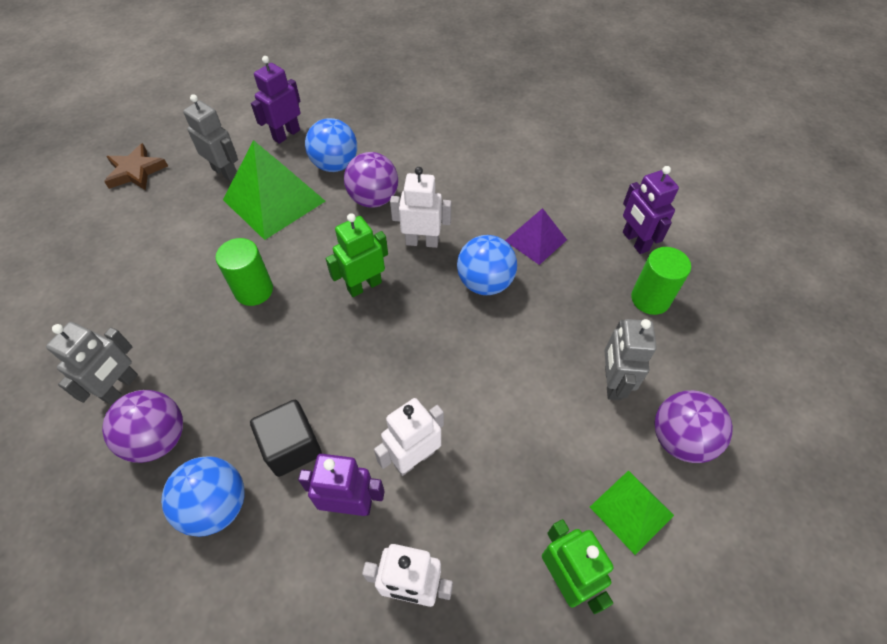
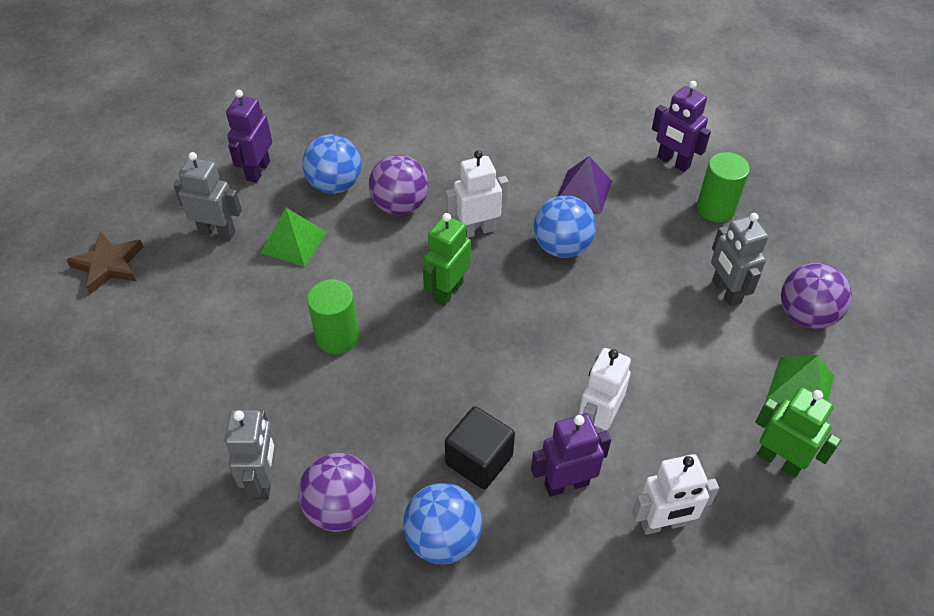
camera: 25 degrees left, 5 degrees down
green pyramid [223,140,325,240] -> green pyramid [261,208,327,267], size x0.58

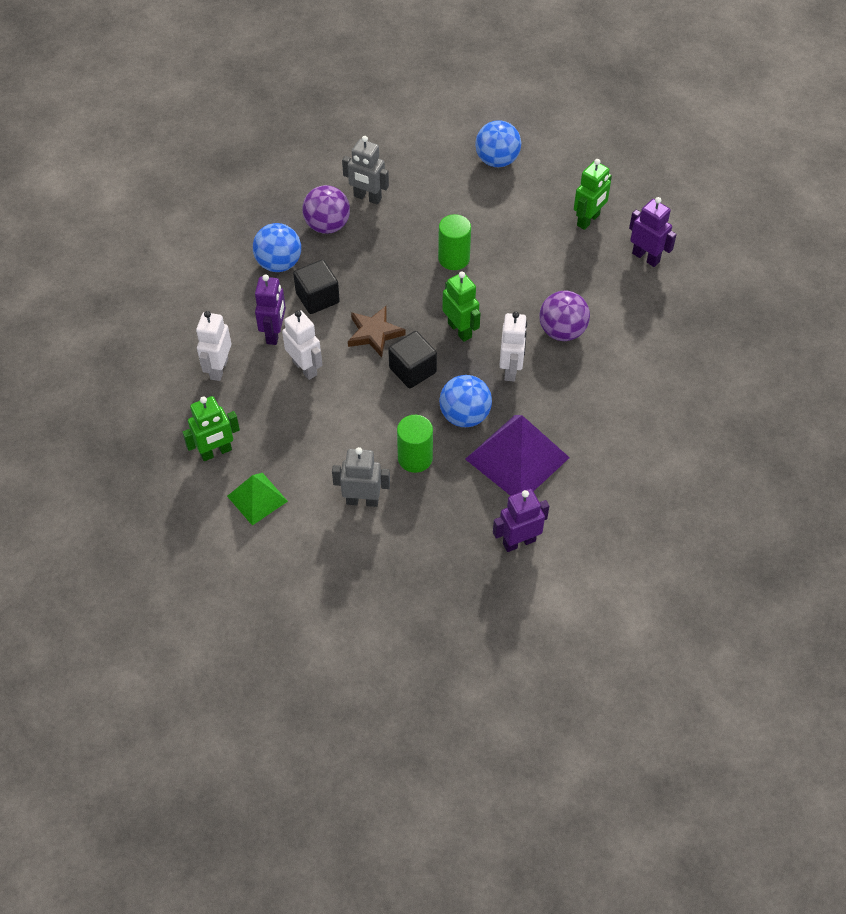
camera: 115 degrees right, 5 degrees up
brown star [66,232,143,294] -> brown star moved to [348,306,406,357]
grey robot [173,152,242,240] -> green robot [574,159,612,230]
green pyramid [261,208,327,267] -> none
blue ball [302,134,361,194] -> blue ball moved to [475,120,521,167]
purple pyramid [558,156,612,213] -> purple pyramid [465,415,570,496], size x1.73
green cylinder [697,152,750,222] -> green cylinder moved to [397,415,433,473]
purple ball [781,263,852,329] -> none
none -> black cube [388,331,437,388]

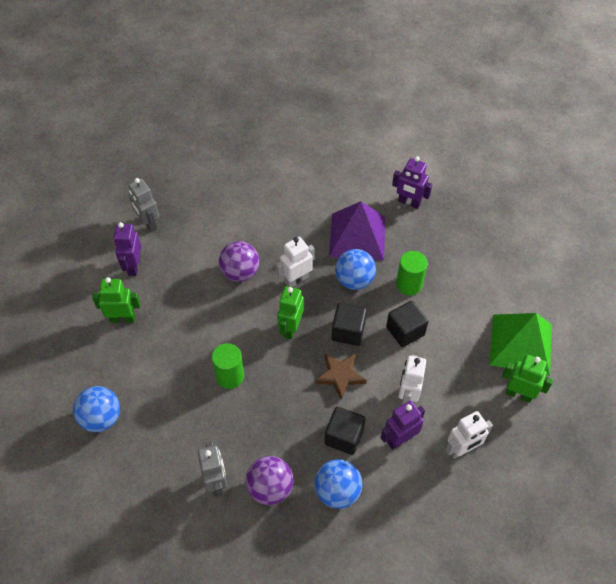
camera: 130 degrees left, 0 degrees up
green pyramid [227,473,288,525] -> green pyramid [489,313,552,376], size x1.73
grey robot [332,447,390,507] -> grey robot moved to [128,178,159,232]
none -> black cube [386,301,428,347]

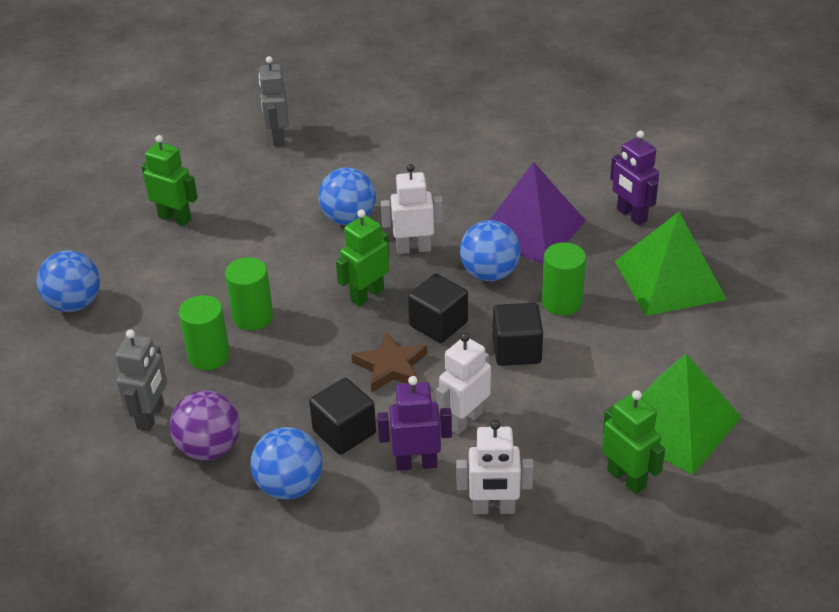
camera: 30 degrees right, 15 degrees down
purple robot [113,222,141,276] -> none
purple ball [219,241,259,282] -> blue ball [318,168,376,225]
none -> green cylinder [179,295,230,370]
none -> green pyramid [614,212,727,316]

